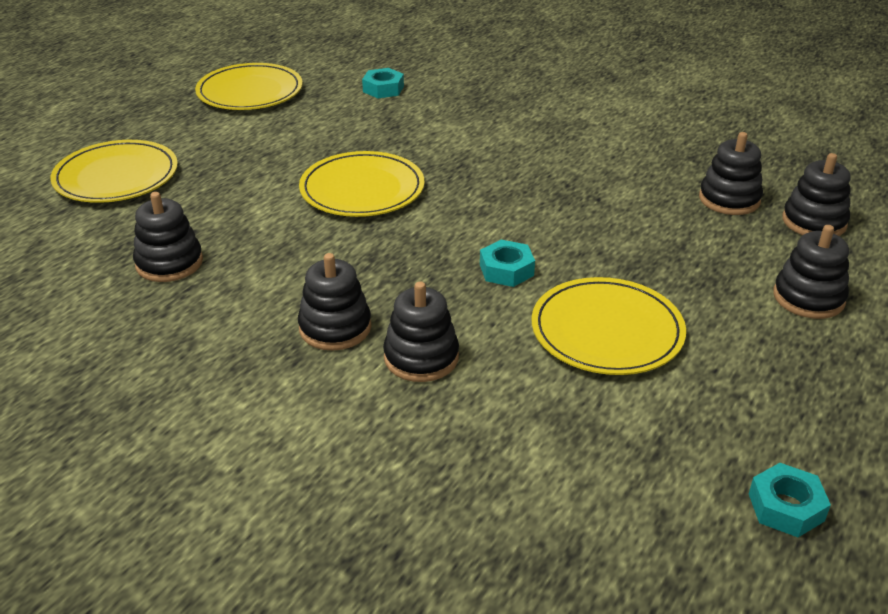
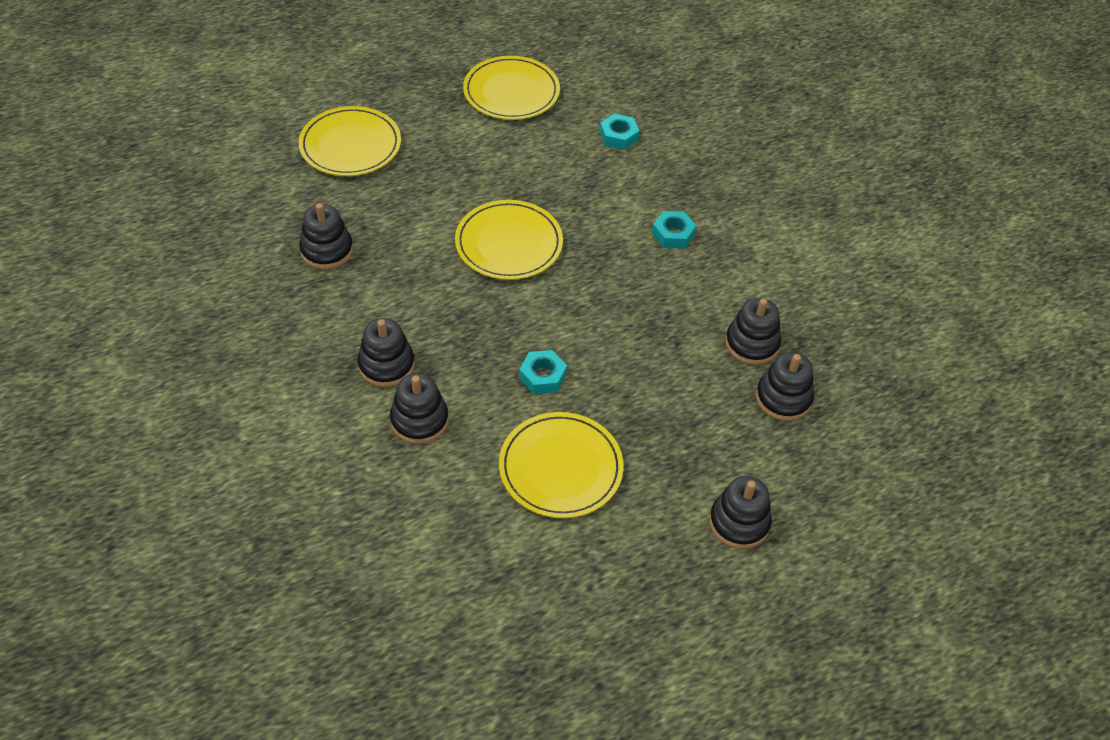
camera: 30 degrees right, 15 degrees up
turquoise nut [749,463,831,537] -> turquoise nut moved to [652,211,696,249]
black stacking toy [782,153,851,236] -> black stacking toy moved to [725,298,781,365]

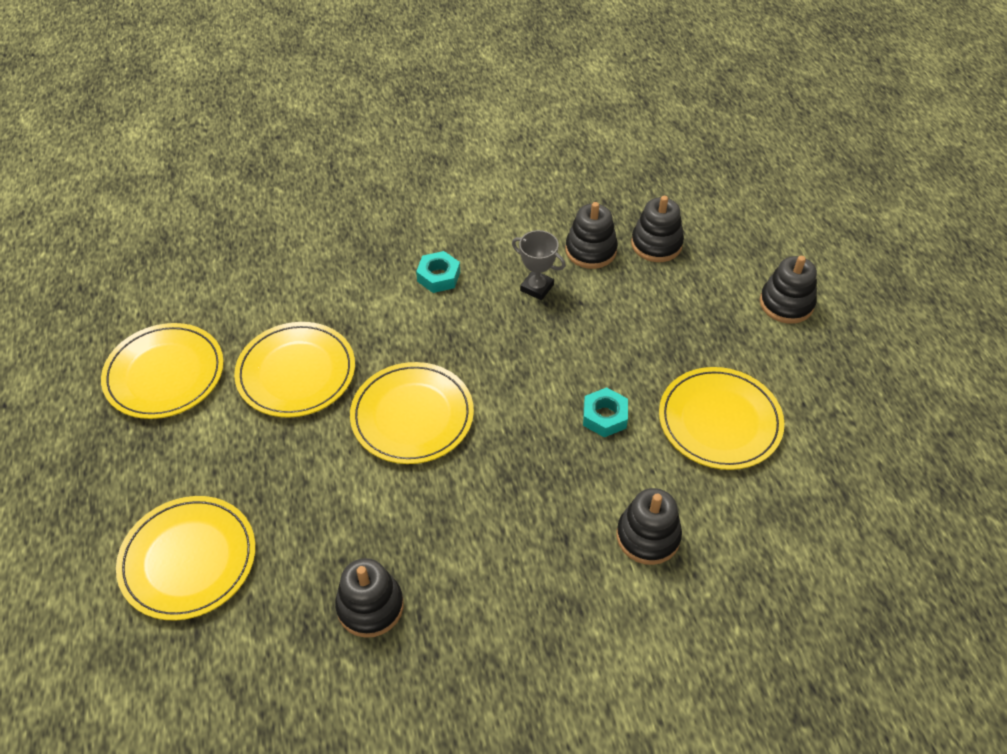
camera: 75 degrees left, 0 degrees up
black stacking toy [357,318,415,387] -> none
turquoise nut [599,114,639,150] -> none
none -> yellow plate [234,322,355,417]
none -> grey trophy [512,230,566,300]

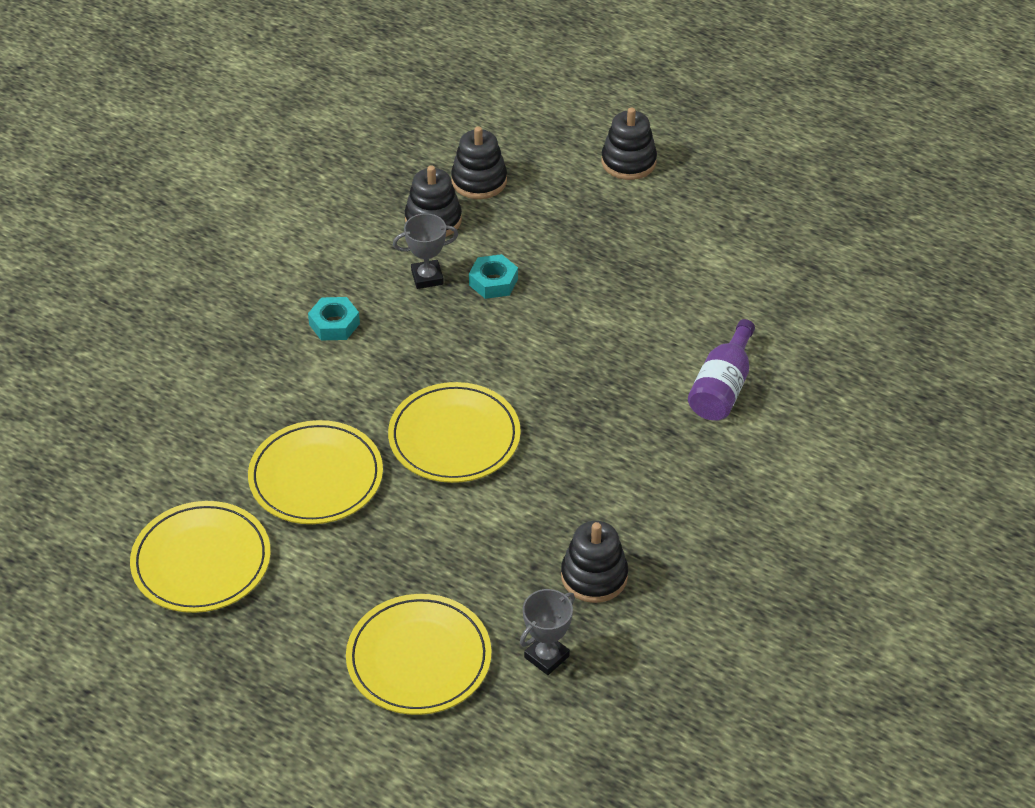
camera: 45 degrees left, 5 degrees down
turquoise nut [583,387,628,437] -> turquoise nut moved to [469,254,518,299]
black stacking toy [617,488,682,565] -> purple bottle [688,319,755,421]
yellow plate [659,367,784,470] -> none
none -> grey trophy [520,589,575,675]

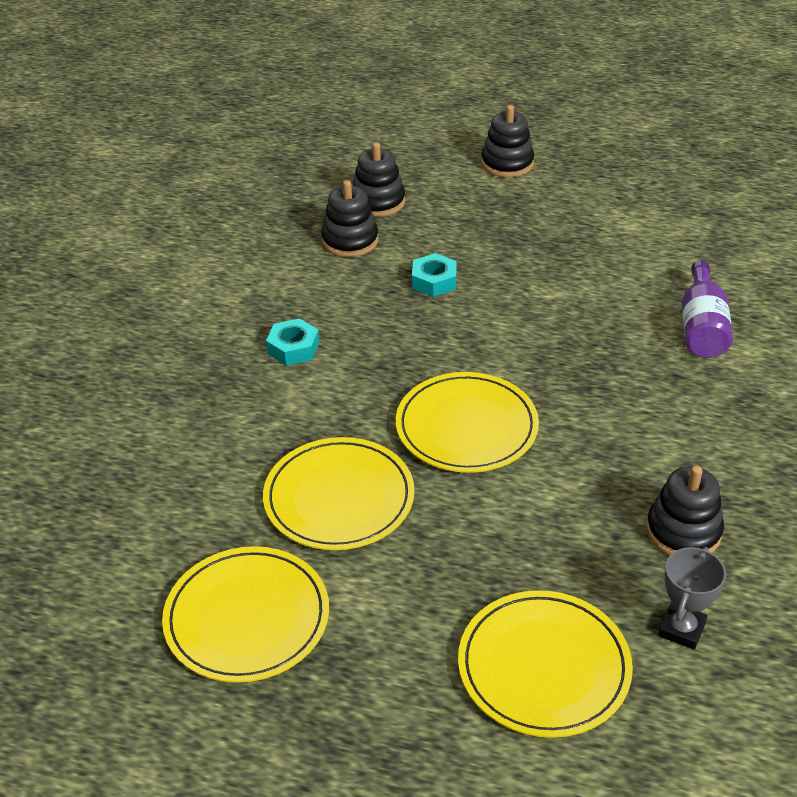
camera: 15 degrees left, 5 degrees down
grey trophy [393,213,458,289] -> none

